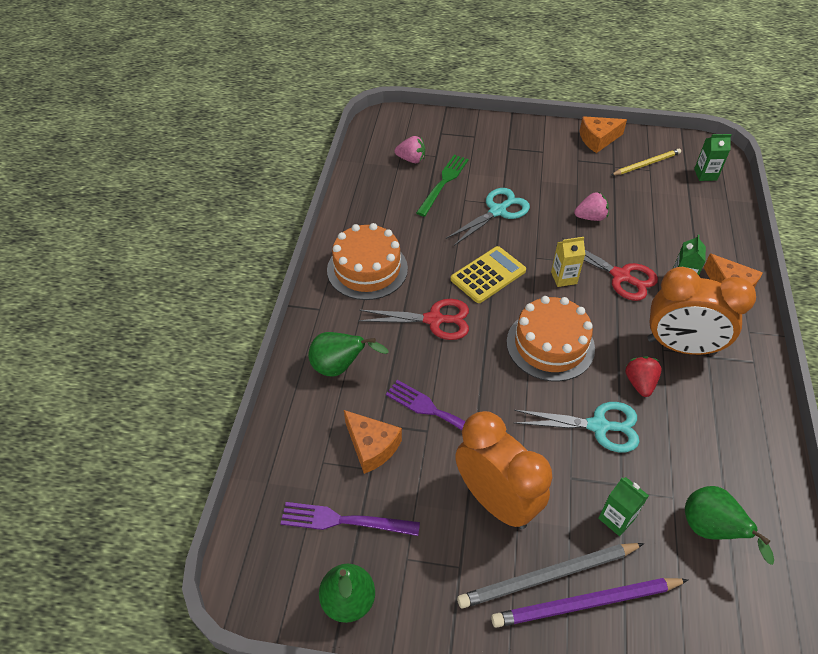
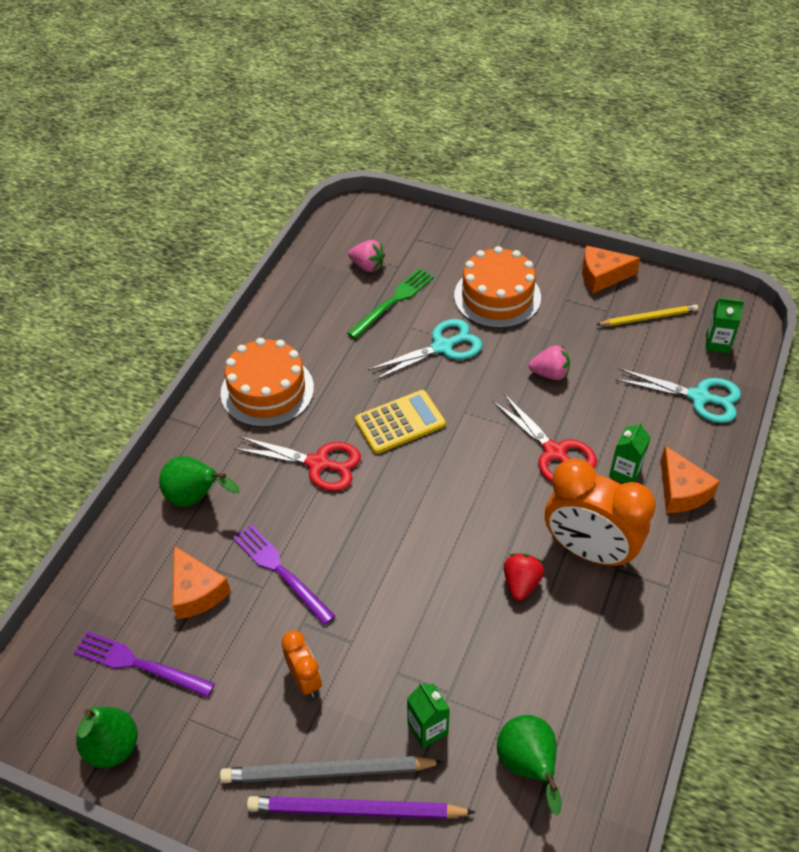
camera: 15 degrees right, 0 degrees up
orange clock [455,411,552,529] -> orange clock [281,630,322,698], size x0.50
orange cake [507,296,595,382] -> orange cake moved to [454,246,541,328]
turquoise scissors [514,402,640,453] -> turquoise scissors moved to [615,368,741,423]
yellow carton [551,237,585,287] -> none

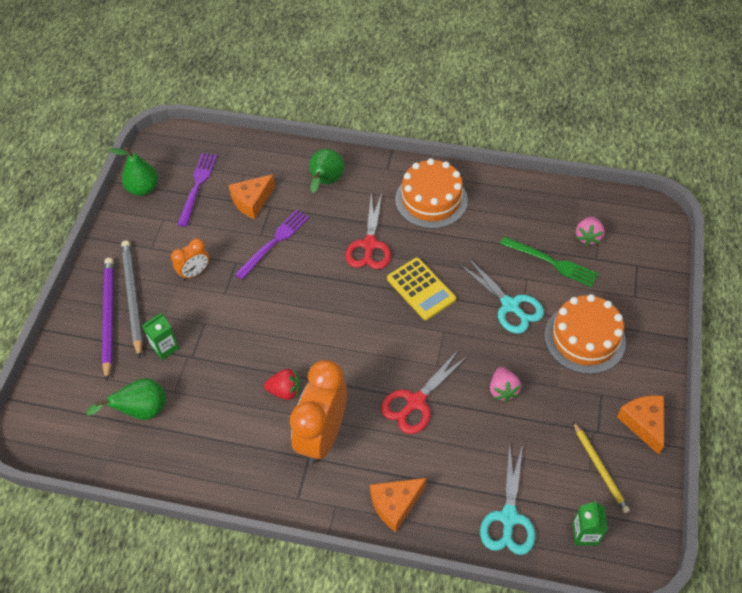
camera: 80 degrees right, 5 degrees up
green carton [609,422,651,483] -> none

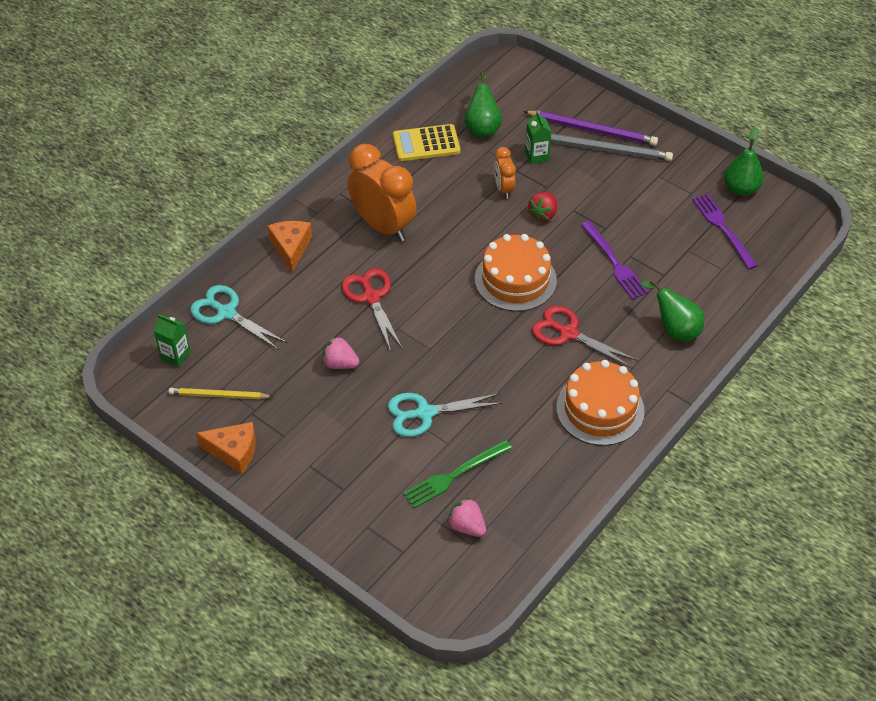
camera: 115 degrees right, 5 degrees down
orange clock [171,238,209,280] -> orange clock moved to [494,147,516,199]
purple fork [177,153,217,227] -> purple fork turned 150 degrees counterclockwise [692,194,758,269]
orange cheese [228,174,275,219] -> none
red strawberry [264,369,300,400] -> red strawberry moved to [528,192,557,222]
yellow calculator [387,258,456,320] -> yellow calculator moved to [393,124,460,161]
orange cake [545,294,626,374] -> orange cake moved to [475,234,557,312]

